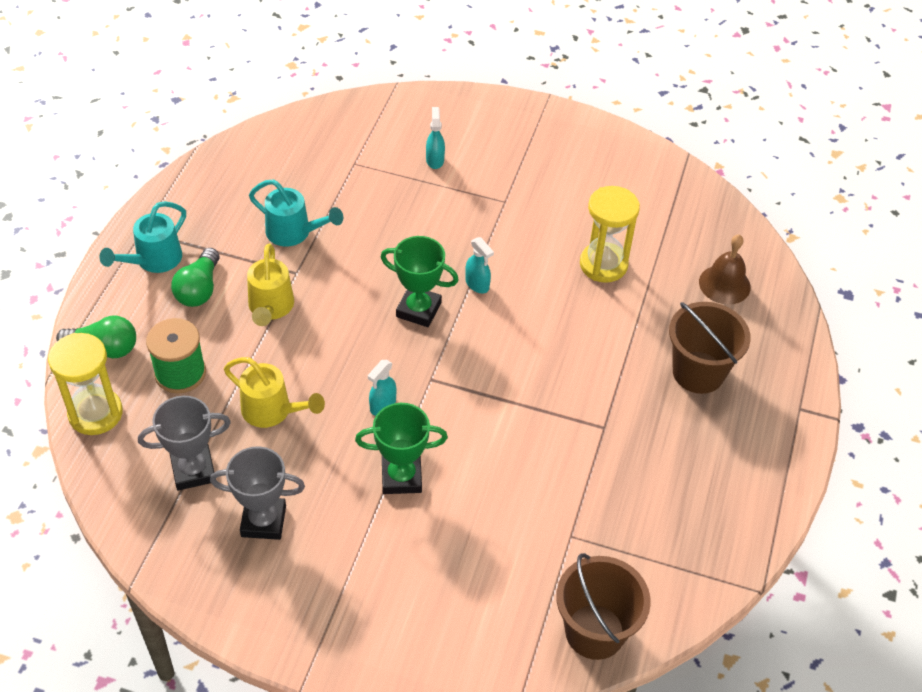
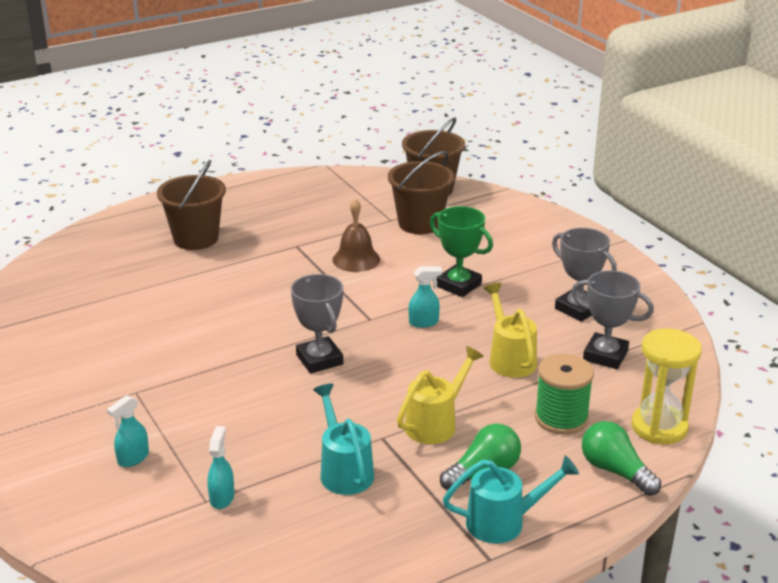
camera: 135 degrees left, 20 degrees down
green trophy [381,236,459,327] -> grey trophy [291,274,343,374]
turquoise spray bottle [465,237,494,294] -> turquoise spray bottle moved to [207,426,234,509]
yellow hourglass [580,186,640,283] -> none
brown bell [699,234,751,305] -> brown bell moved to [333,199,380,272]
none -> brown bucket [388,151,454,234]

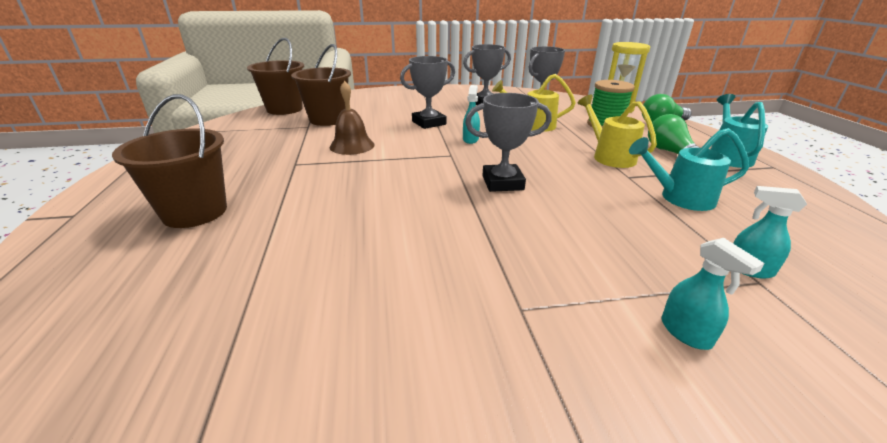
camera: 70 degrees left, 0 degrees up
green trophy [430,206,493,297] -> grey trophy [400,56,455,129]

